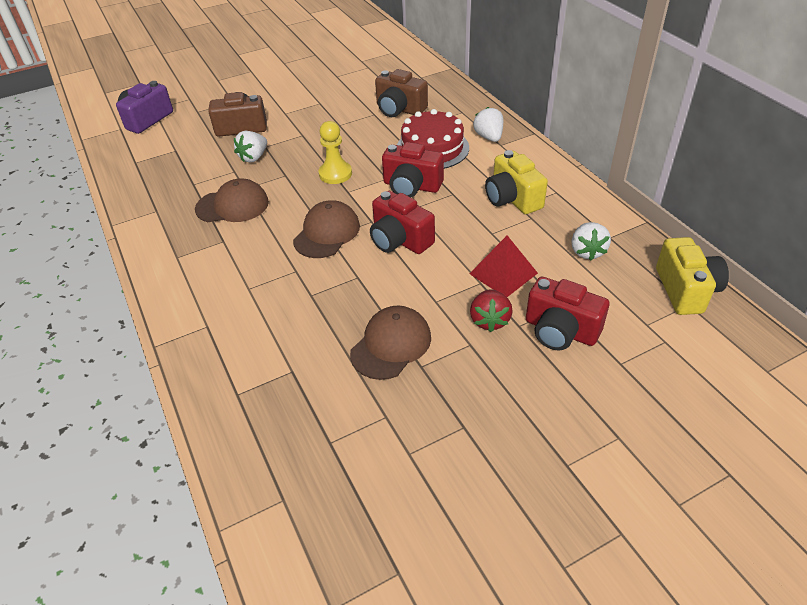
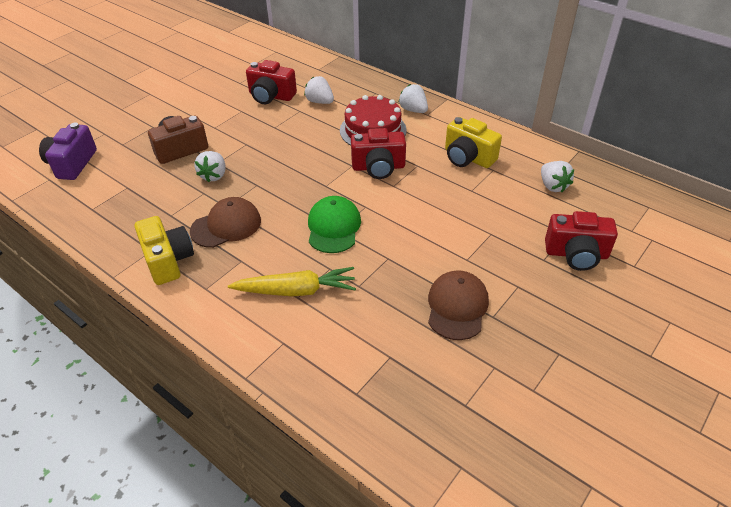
camera: 25 degrees left, 0 degrees up
brown cap [293,200,360,258] -> green cap [308,196,361,253]
yellow pawn [318,121,352,184] -> none
red camera [370,191,435,254] -> red camera moved to [246,60,297,104]
brown camera [375,69,428,117] -> white strawberry [304,76,334,104]
red pyramid [469,235,538,297] -> none
red strawberry [470,289,513,332] -> none
yellow camera [656,237,729,315] -> yellow camera moved to [135,216,194,285]
none -> yellow carrot [228,267,356,296]

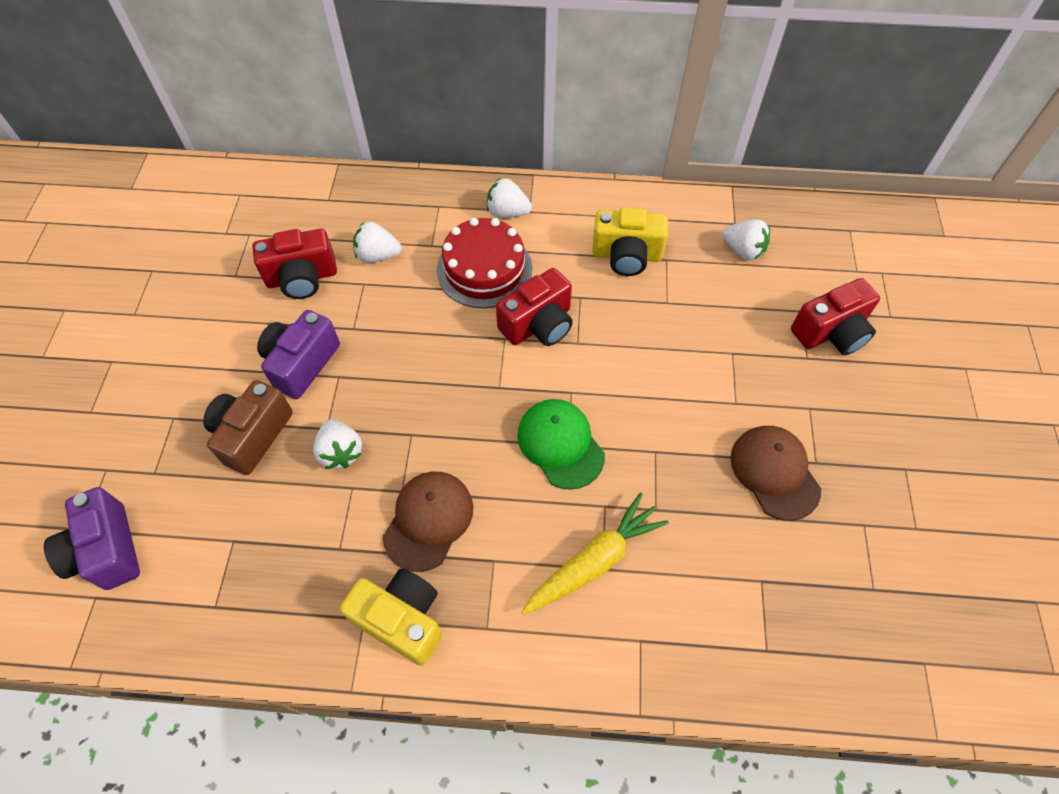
camera: 35 degrees left, 15 degrees up
none -> purple camera [257,310,340,399]

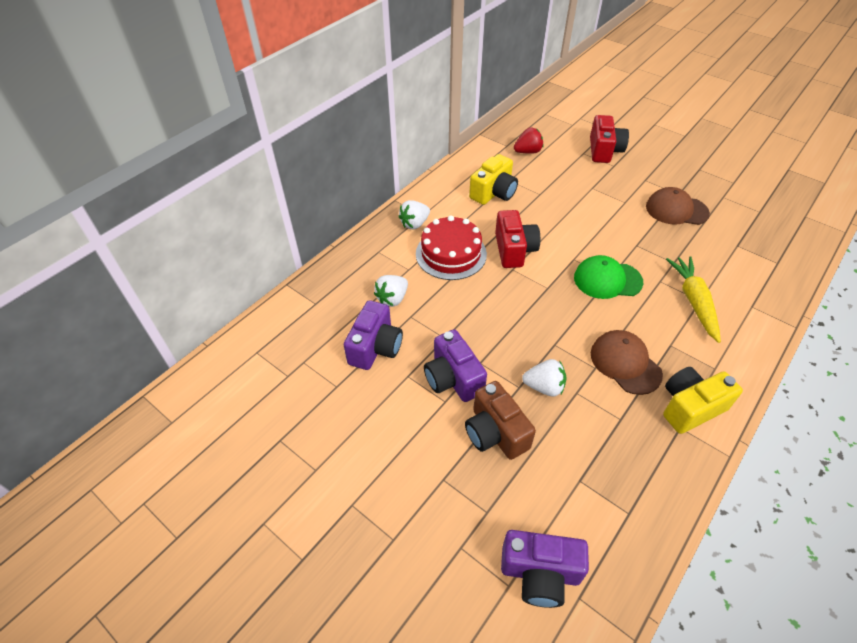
camera: 55 degrees left, 10 degrees down
red camera [252,229,337,299] -> purple camera [344,300,403,370]
white strawberry [722,219,770,260] -> red strawberry [514,127,543,154]

